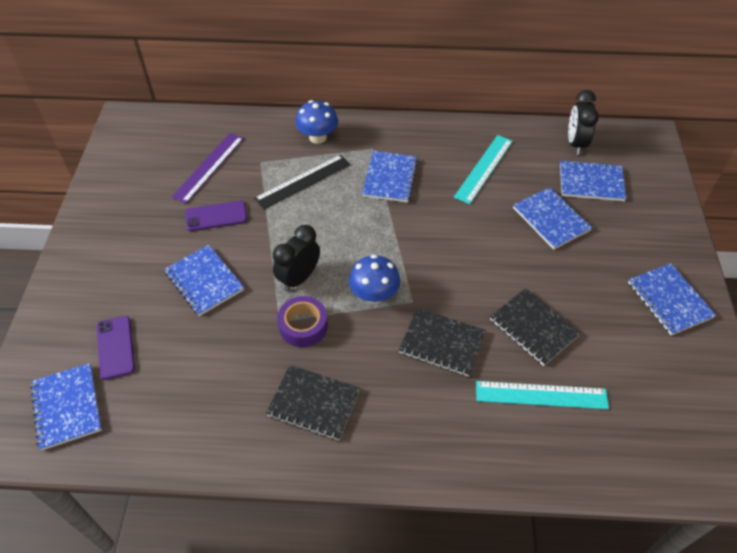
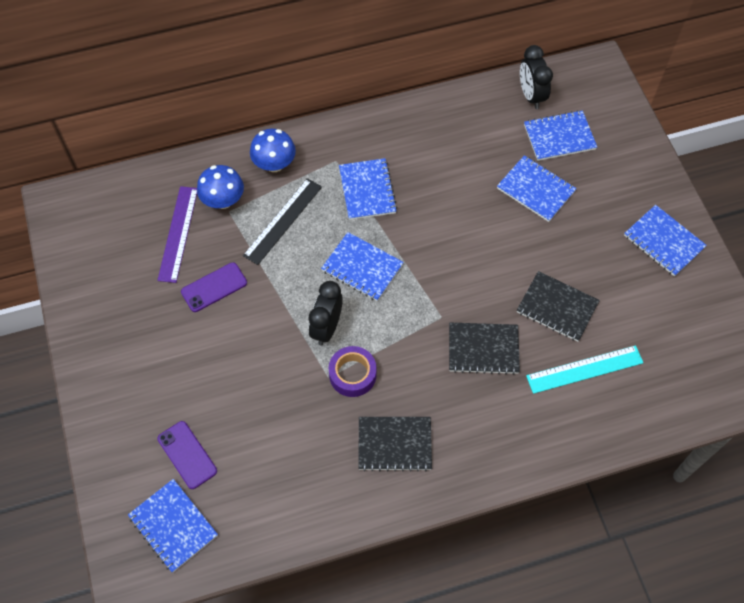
camera: 20 degrees left, 10 degrees up
blue notebook [164,245,244,316] -> blue notebook moved to [321,232,404,301]
blue mushroom [349,255,400,304] -> blue mushroom moved to [197,165,244,209]
turquoise ruler [454,135,513,204] -> none

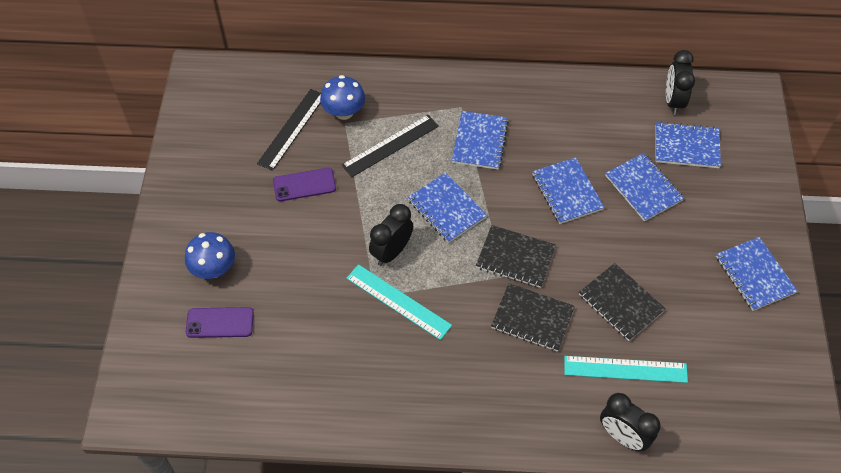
camera: 20 degrees right, 5 degrees down
blue notebook [128,479,218,572] -> blue notebook moved to [532,157,605,224]
purple ruler [157,186,197,283] -> black ruler [257,89,321,171]
purple phone [157,421,217,489] -> purple phone turned 75 degrees counterclockwise [186,307,254,338]
blue mushroom [250,129,296,172] -> blue mushroom moved to [185,232,235,279]
purple tape [329,346,377,397] -> turquoise ruler [346,264,452,340]
black notebook [358,417,432,472] -> black notebook moved to [476,225,556,288]
none -> black clock [600,393,661,451]

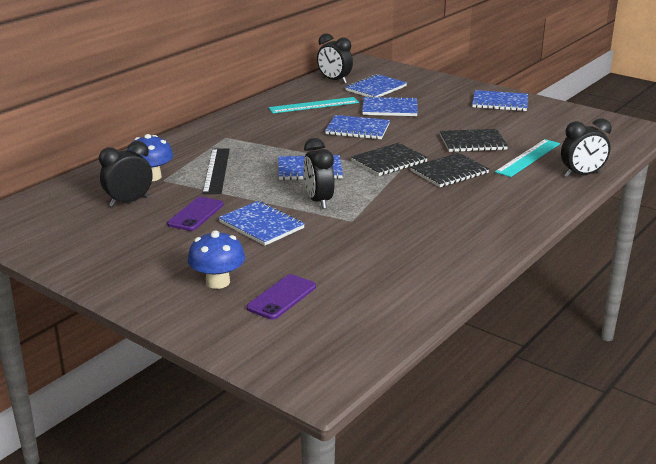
camera: 55 degrees left, 30 degrees down
black ruler [257,89,321,171] -> black clock [99,141,152,207]
turquoise ruler [346,264,452,340] -> turquoise ruler moved to [268,97,359,113]
blue notebook [452,111,509,170] -> blue notebook moved to [218,201,305,246]

